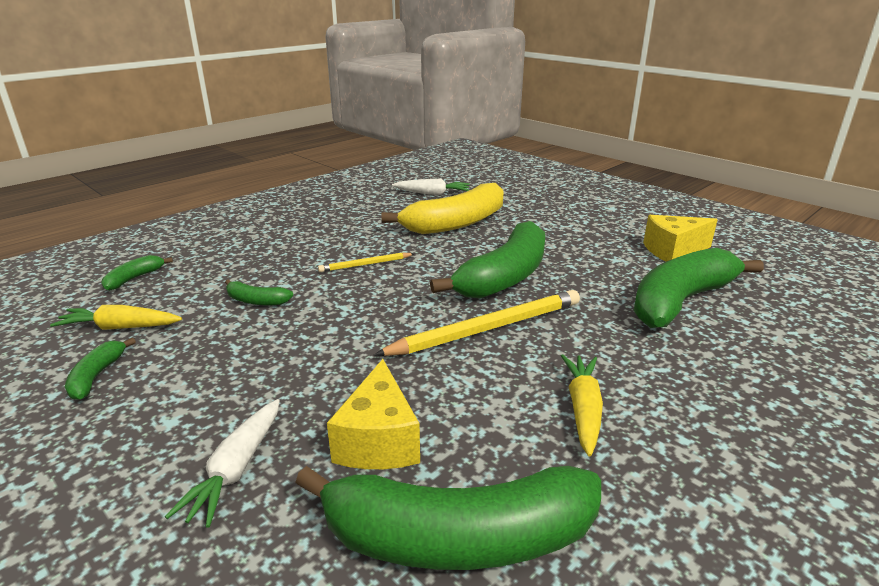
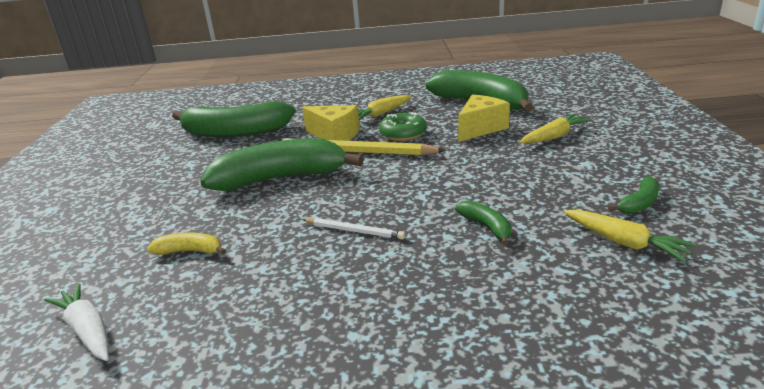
camera: 135 degrees left, 0 degrees up
green banana [101,255,173,291] -> none
white carrot [165,399,280,528] -> yellow carrot [520,114,592,144]
yellow pencil [318,252,414,272] -> white pencil [302,218,405,239]
yellow banana [381,183,504,234] -> yellow banana [147,232,226,255], size x0.43
yellow cheese [643,215,718,262] -> yellow cheese moved to [302,105,360,141]
none -> green donut [379,112,427,141]

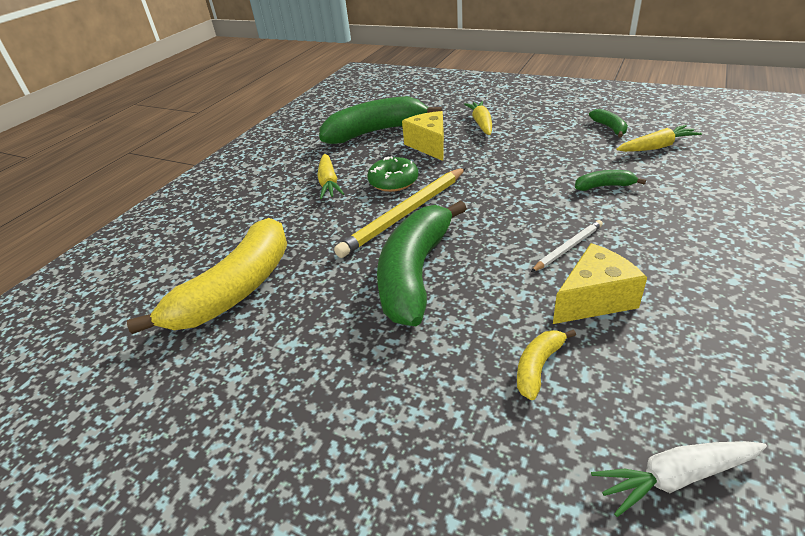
camera: 60 degrees left, 10 degrees up
green banana [172,101,296,137] -> yellow banana [127,218,287,334]
yellow cheese [302,105,360,141] -> yellow cheese moved to [553,243,647,324]

